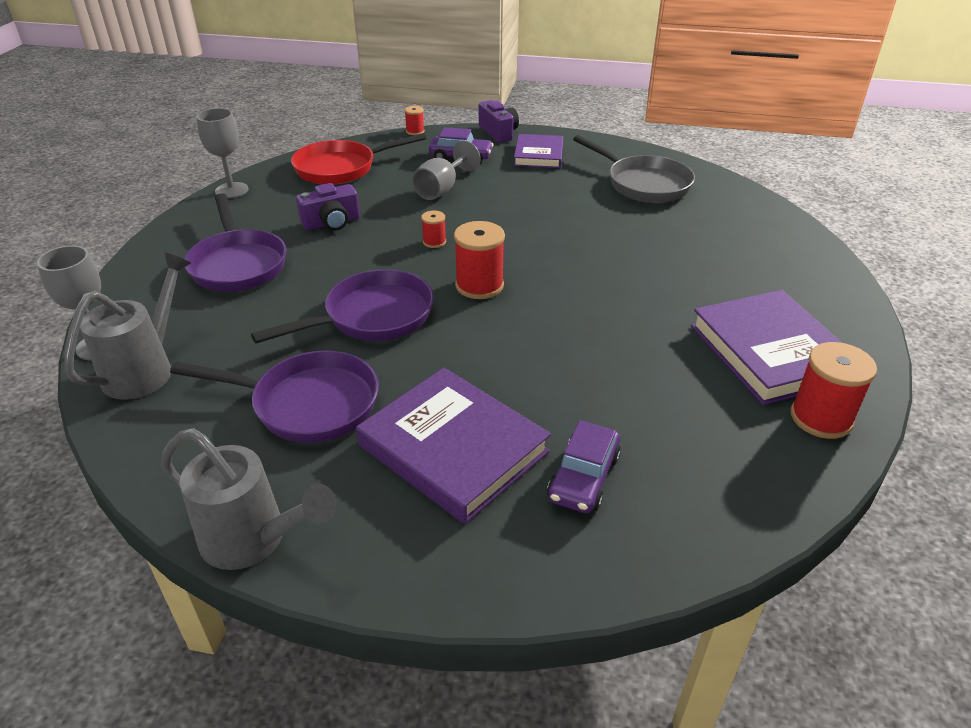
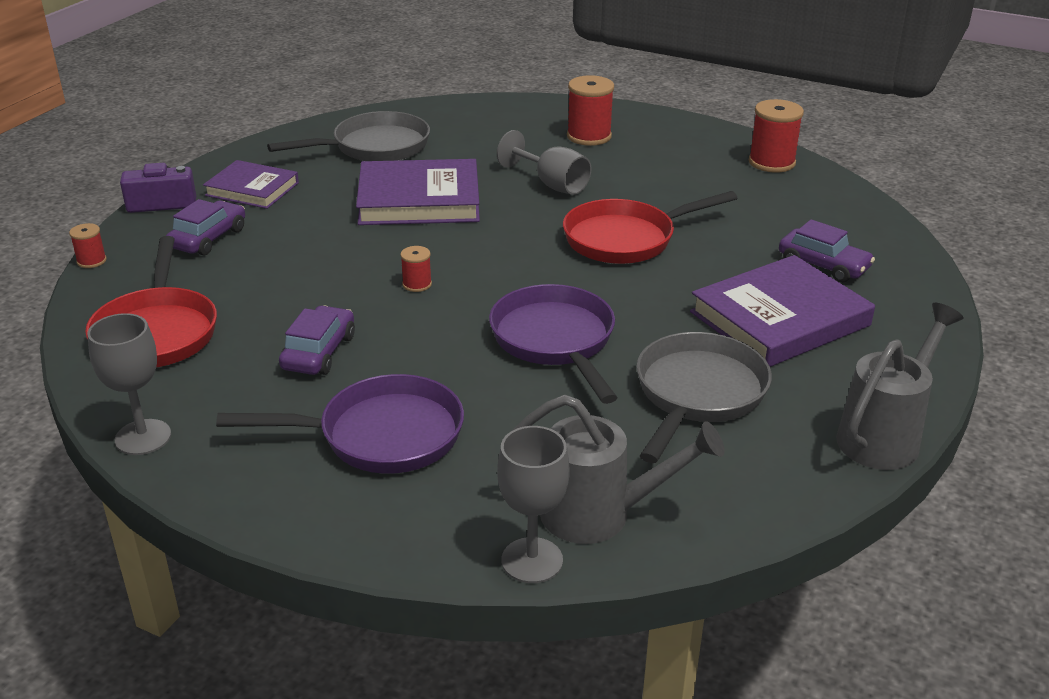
camera: 75 degrees left, 5 degrees down
grey watering can [64,252,191,400] -> grey watering can turned 150 degrees clockwise [512,395,725,544]
purple pan [170,351,379,443] -> grey pan [637,332,772,463]
purple camera [296,183,360,231] -> purple car [279,305,355,375]
grey goblet [412,140,481,200] -> grey goblet moved to [497,130,591,195]
red spool [454,221,505,299] -> red spool moved to [567,75,614,146]
purple book [691,290,842,405] -> purple book moved to [356,159,480,225]
none -> red pan [563,191,737,264]

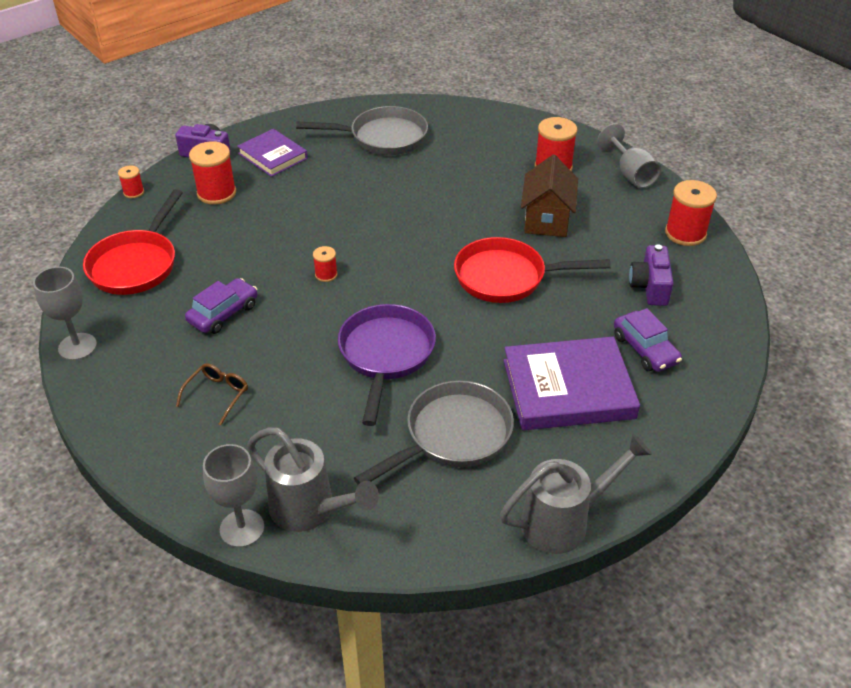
camera: 25 degrees right, 10 degrees up
purple car [166,199,245,256] -> red spool [189,141,236,205]
purple pan [216,374,464,474] -> brown glasses [176,363,248,425]
purple book [356,159,480,225] -> none
grey goblet [497,130,591,195] -> grey goblet moved to [597,124,661,188]
none -> brown house [521,155,578,237]
none -> purple camera [629,244,674,306]

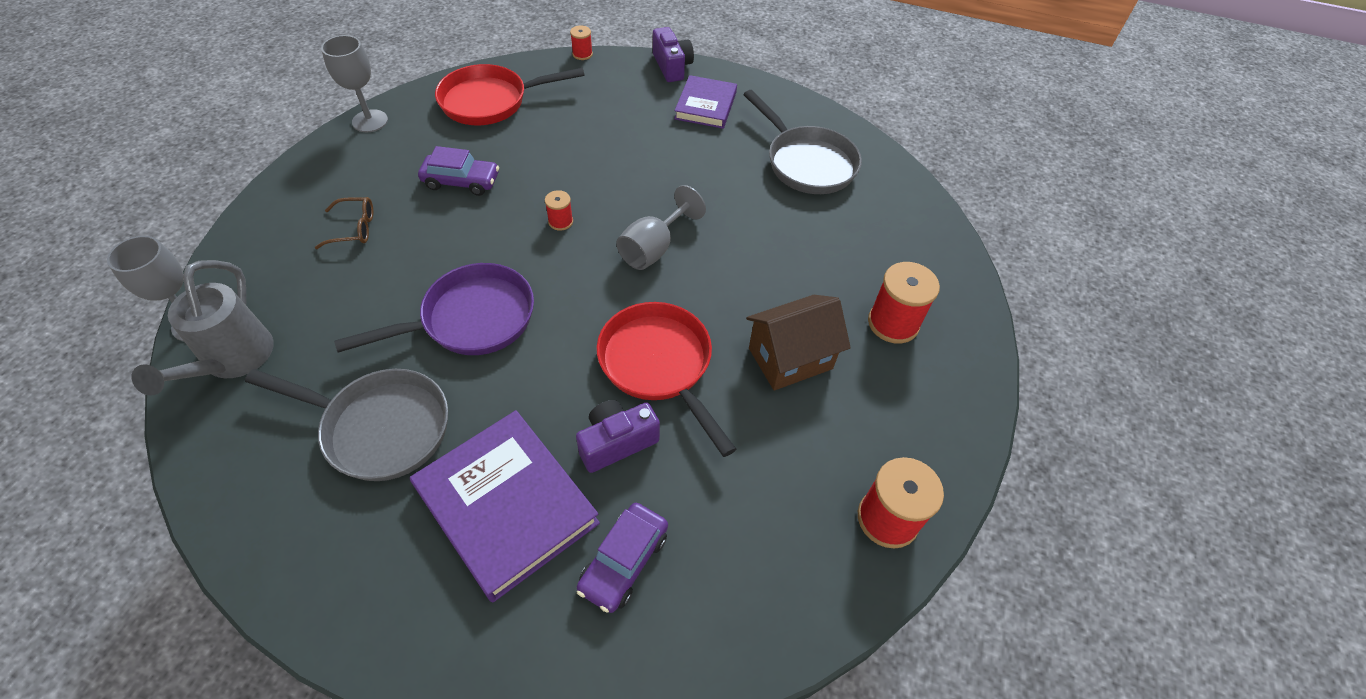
camera: 55 degrees right, 10 degrees up
red spool [189,141,236,205] -> none
grey watering can [500,434,652,554] -> none
grey goblet [597,124,661,188] -> grey goblet moved to [616,185,706,270]
purple camera [629,244,674,306] -> purple camera moved to [576,400,660,473]

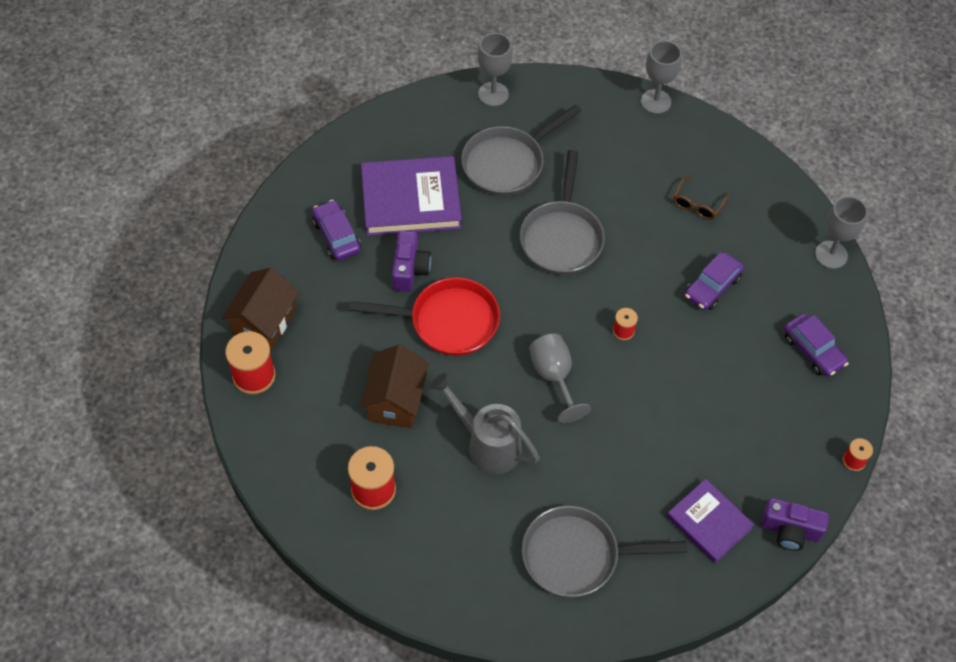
camera: 125 degrees right, 5 degrees up
grey watering can [131,260,274,396] -> grey watering can moved to [429,373,540,474]
purple pan [334,263,534,355] -> grey pan [520,150,605,275]
red pan [435,64,585,125] -> purple car [784,313,849,377]
none -> brown house [221,268,299,351]
none -> grey goblet [478,33,512,106]

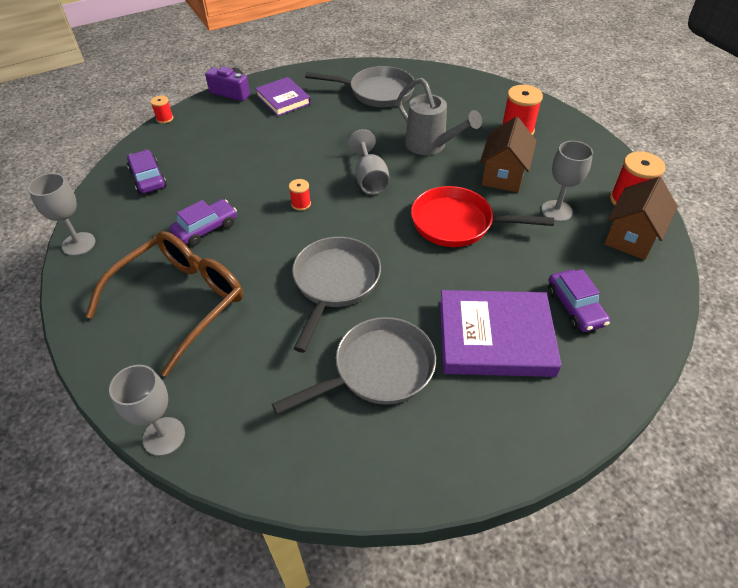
camera: 170 degrees left, 10 degrees down
purple camera [392,231,431,292] -> none
grey goblet [478,33,512,106] -> grey goblet moved to [541,141,593,222]
brown glasses [673,176,729,220] -> brown glasses [85,231,243,377], size x2.41

